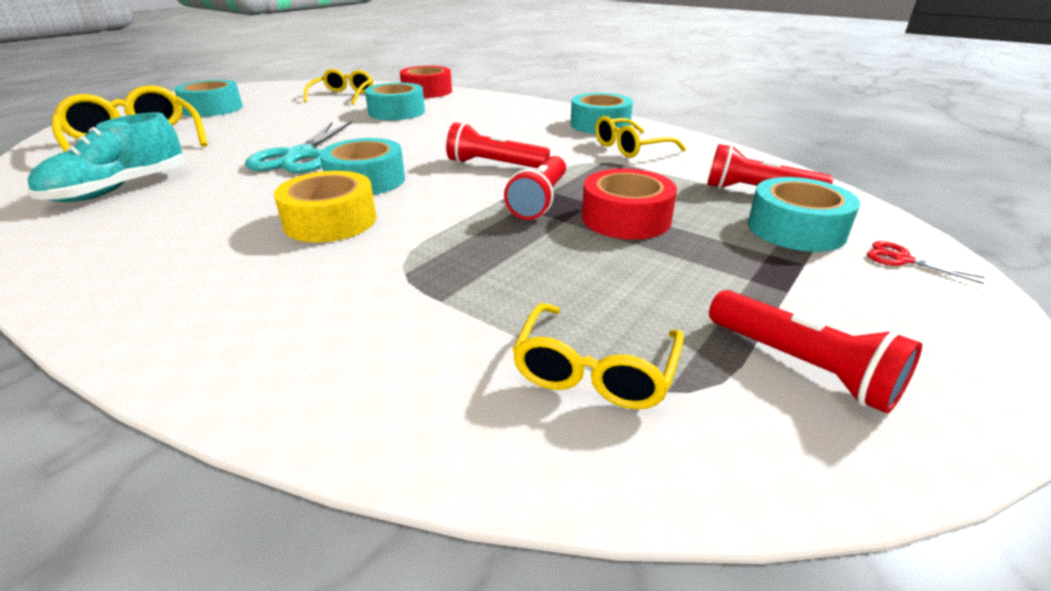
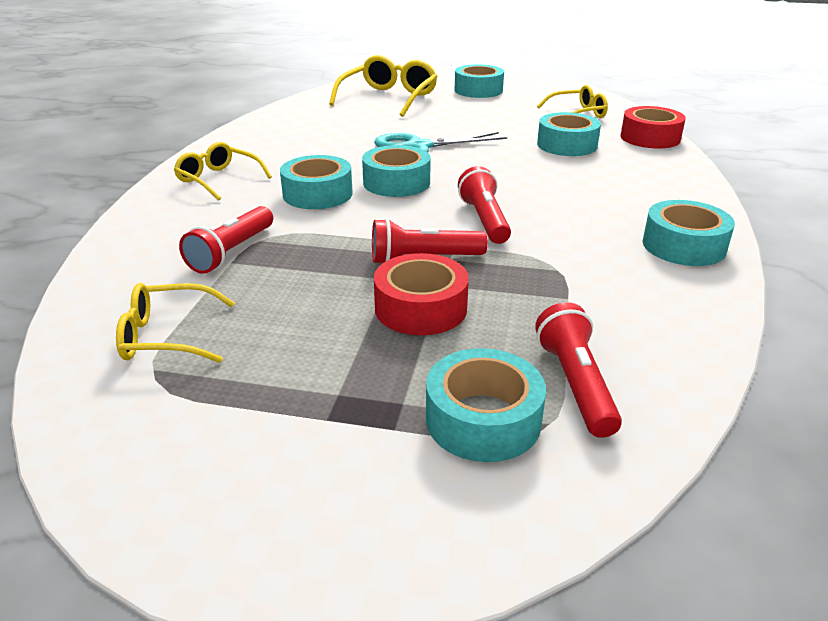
camera: 65 degrees right, 0 degrees up
turquoise shoe [27,113,184,202] -> none
yellow tape [274,171,377,243] -> turquoise tape [280,155,353,209]
yellow glasses [595,116,686,158] -> yellow glasses moved to [174,142,272,201]
red flashlight [709,290,922,414] -> red flashlight moved to [179,206,273,274]
red scissors [867,241,985,284] -> none

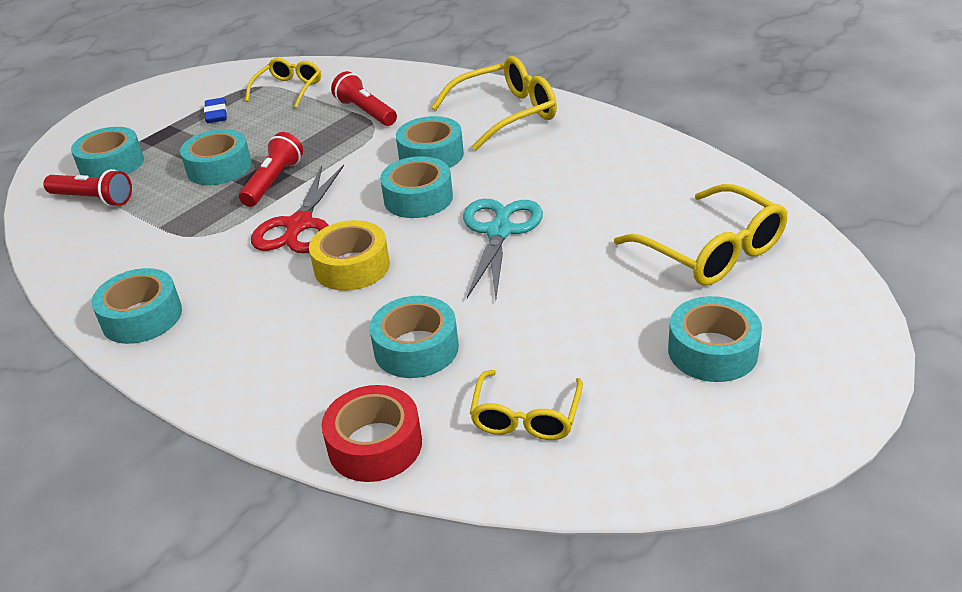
camera: 120 degrees right, 5 degrees up
yellow glasses [174,142,272,201] -> yellow glasses [431,56,557,151], size x1.58
red tape [374,253,469,335] -> turquoise tape [180,129,252,185]
red flashlight [458,166,511,244] -> red scissors [251,165,344,253]
none -> blue eraser [204,98,227,123]
none -> yellow tape [309,220,390,291]

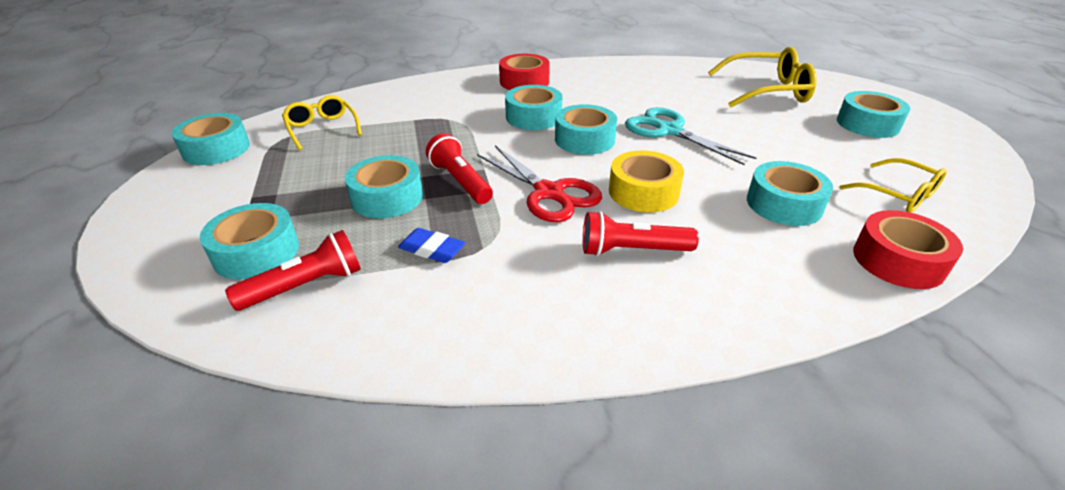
camera: 55 degrees left, 0 degrees up
turquoise tape [91,268,182,344] -> turquoise tape moved to [172,113,250,165]
blue eraser [204,98,227,123] -> blue eraser moved to [398,228,465,263]
red flashlight [331,71,397,126] -> red flashlight moved to [583,211,699,256]
yellow glasses [431,56,557,151] -> red tape [499,54,550,90]

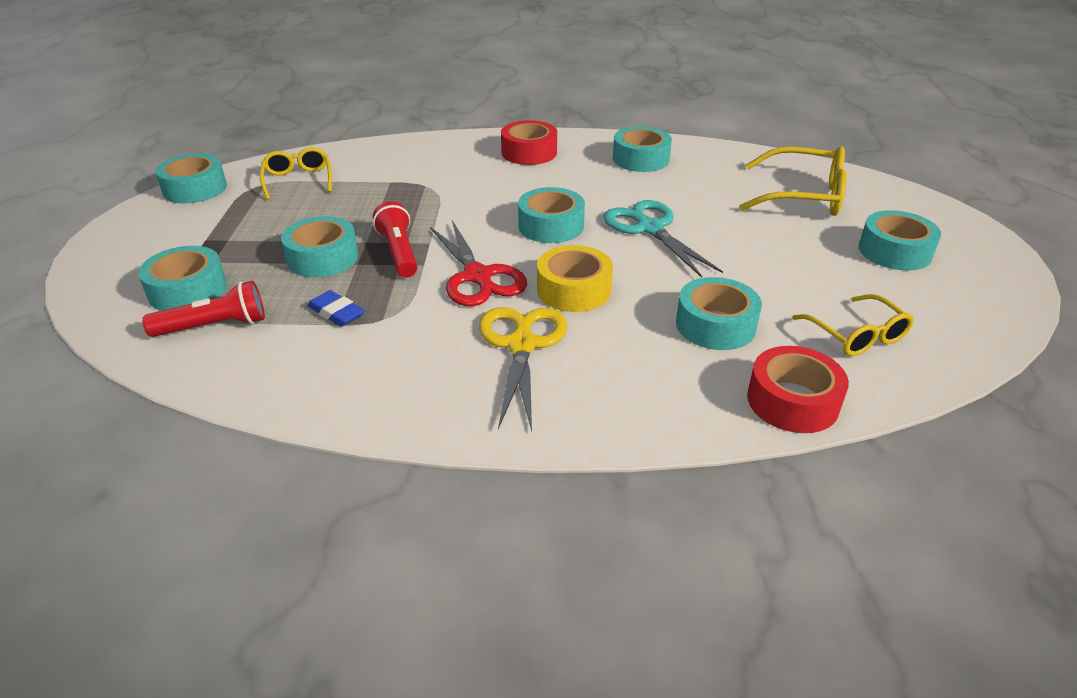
camera: 15 degrees right, 0 degrees up
turquoise tape [505,85,562,130] -> turquoise tape moved to [613,126,672,172]
red flashlight [583,211,699,256] -> yellow scissors [479,307,567,431]

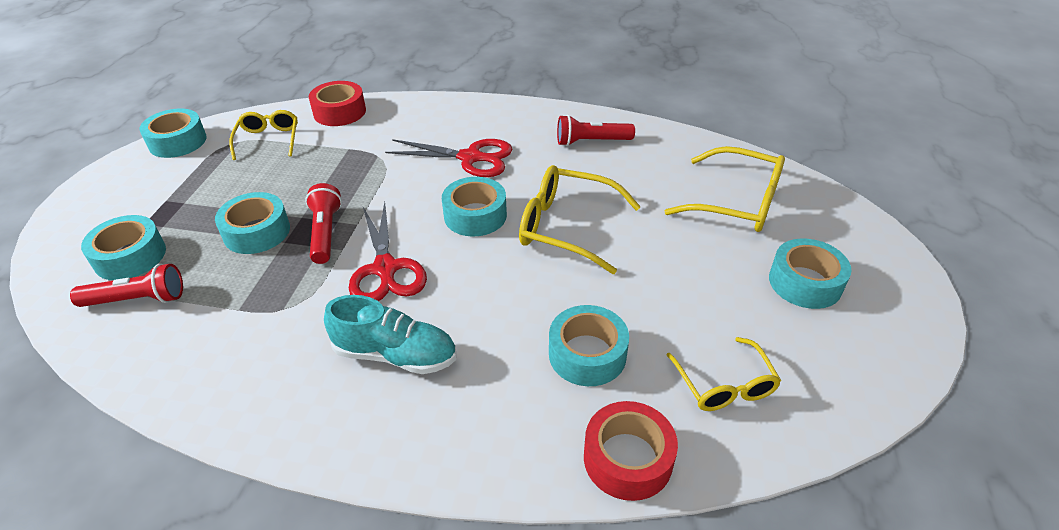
camera: 10 degrees right, 5 degrees up
blue eraser [308,290,365,327] -> none
yellow scissors [479,307,567,431] -> turquoise shoe [324,295,456,374]
red tape [501,120,557,165] -> red tape moved to [309,81,366,126]
yellow tape [537,245,613,312] -> none
turquoise scissors [603,200,723,277] -> yellow glasses [519,165,641,274]
turquoise tape [613,126,672,172] -> red flashlight [557,115,635,146]
none -> red scissors [385,139,513,177]

